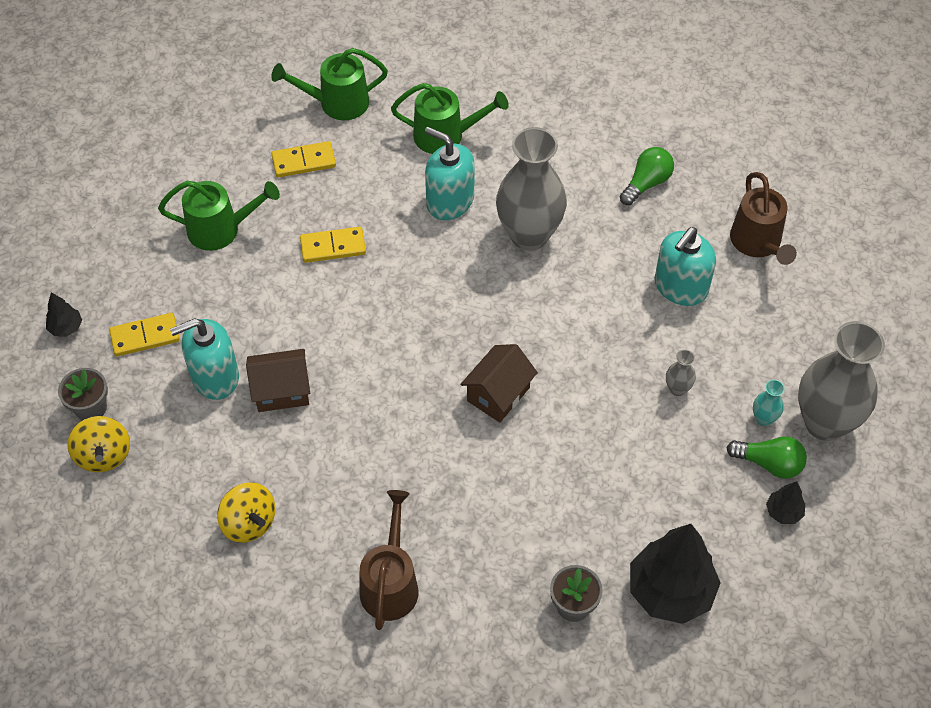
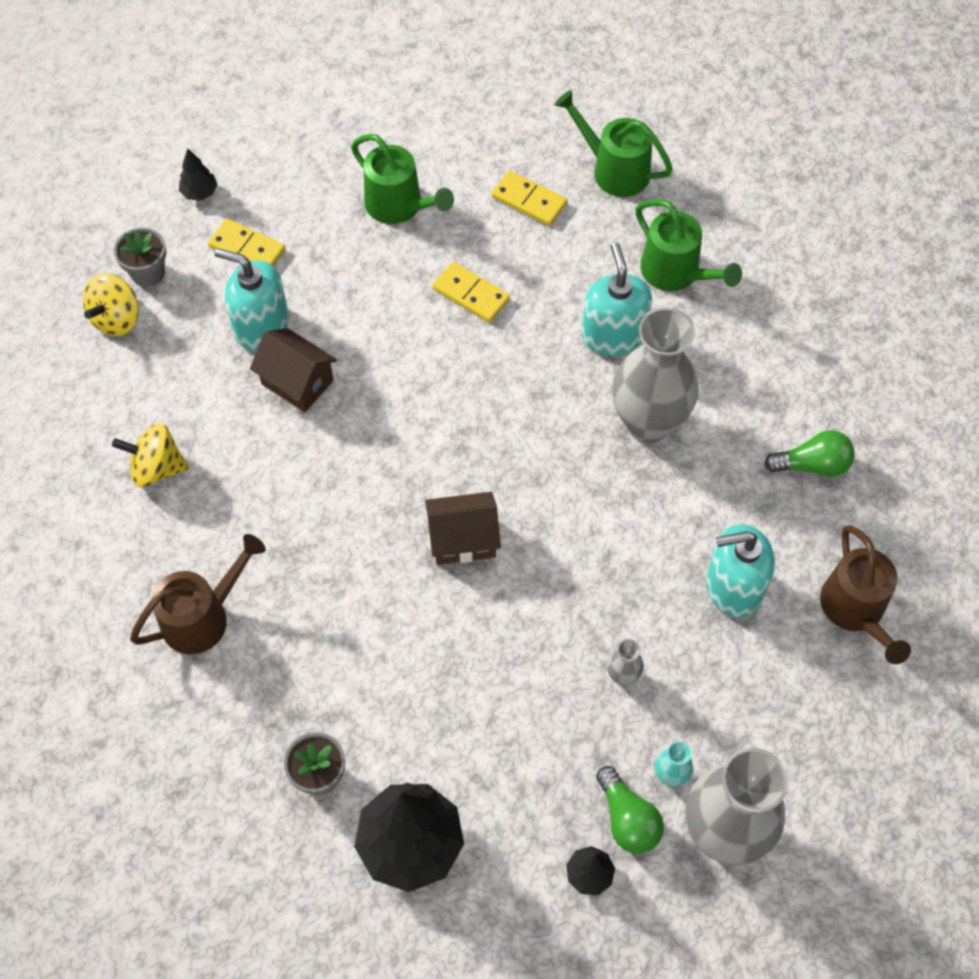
camera: 45 degrees right, 5 degrees up
yellow spinning top [217,482,275,543] -> yellow spinning top turned 90 degrees clockwise [112,423,189,487]
brown watering can [730,172,797,265] -> brown watering can turned 45 degrees counterclockwise [820,525,911,664]

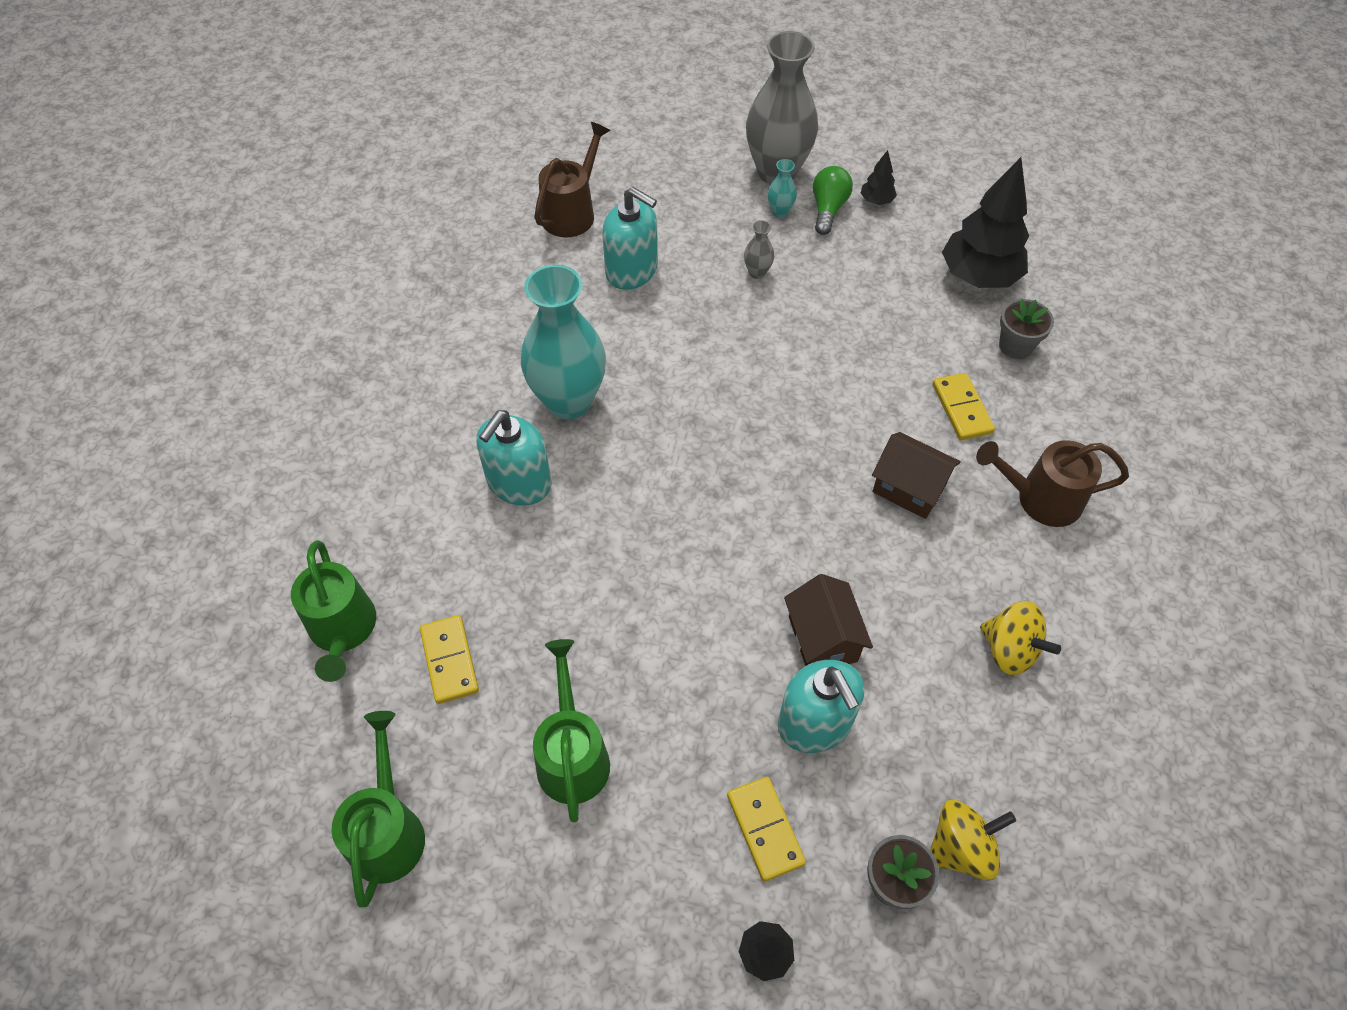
camera: 140 degrees left, 5 degrees down
brown house [425,492,501,565] -> brown house moved to [872,432,961,519]
yellow domino [432,262,510,323] -> yellow domino moved to [932,373,995,440]
grey vase [612,307,699,443] -> turquoise vase [521,265,606,419]
green watering can [635,199,742,291] -> green watering can moved to [332,711,425,907]
green light bulb [764,430,855,477] -> none

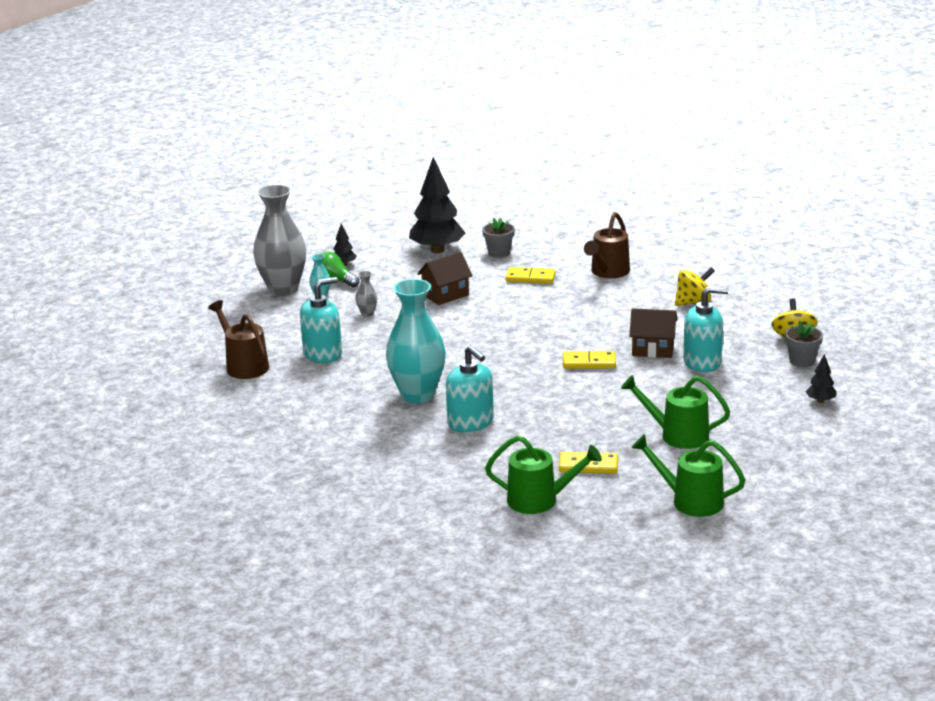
camera: 65 degrees left, 30 degrees down
yellow domino [727,777,806,882] -> yellow domino moved to [563,351,616,369]
brown house [872,432,961,519] -> brown house moved to [417,252,473,305]

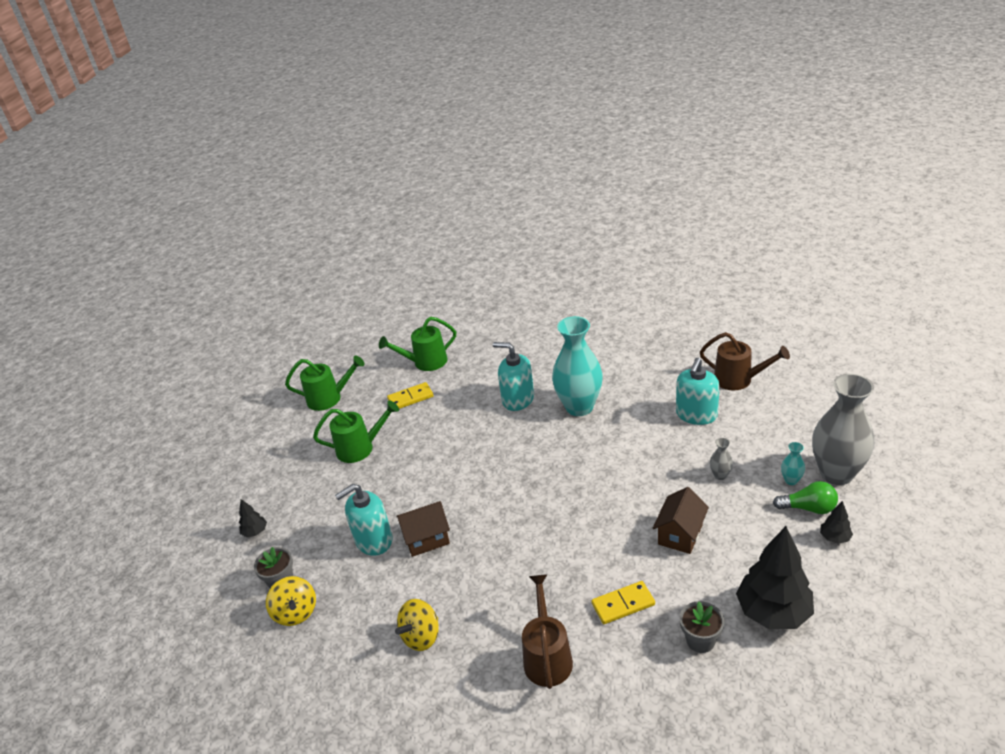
camera: 155 degrees right, 10 degrees up
yellow domino [563,351,616,369] -> none

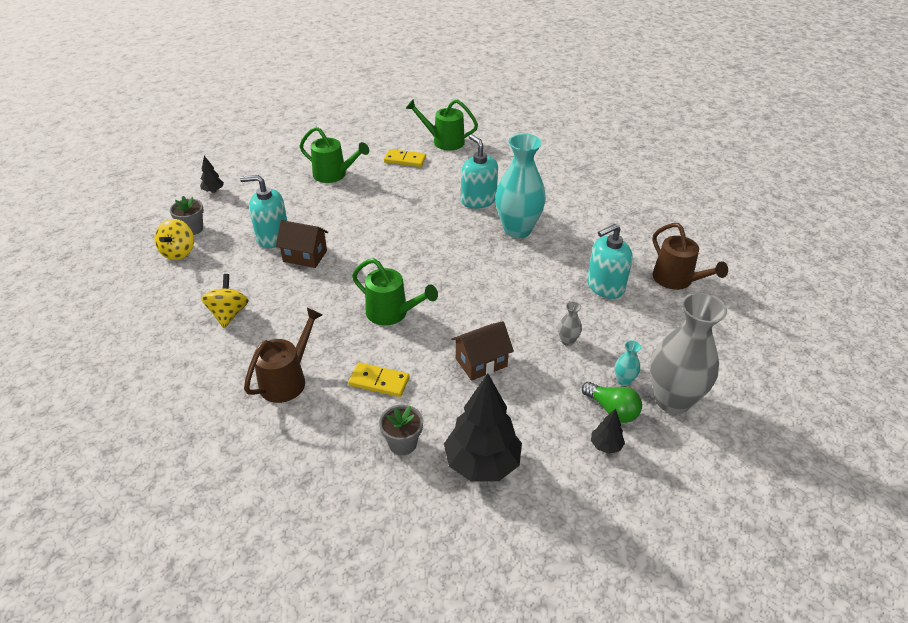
camera: 30 degrees right, 5 degrees up
green watering can [285,356,365,411] -> green watering can moved to [352,258,438,325]
yellow spinning top [395,599,439,651] -> yellow spinning top turned 105 degrees clockwise [201,274,249,328]

